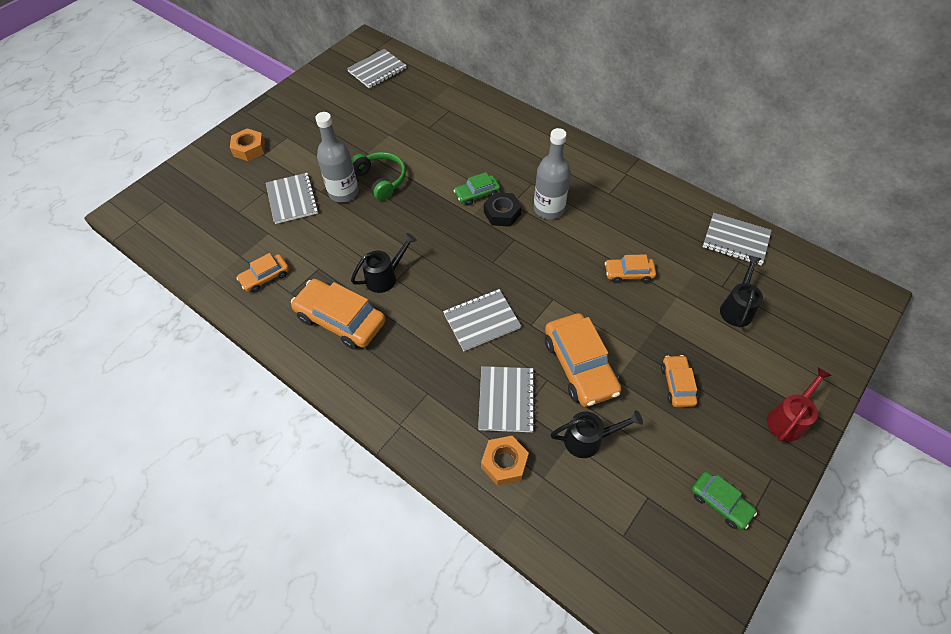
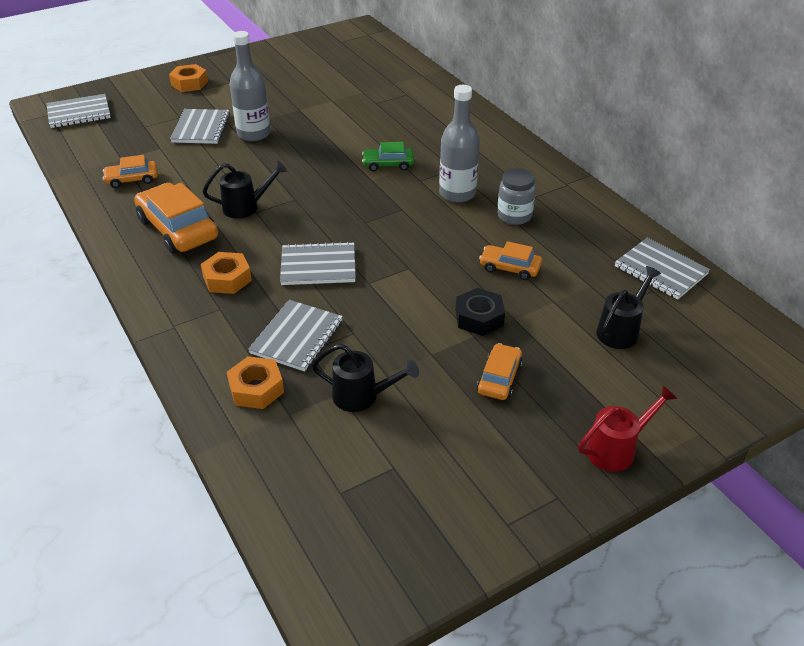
camera: 20 degrees right, 15 degrees down
grey notebook [347,49,407,88] -> grey notebook moved to [46,94,111,128]
green headphones [351,152,406,201] -> none
black nut [484,192,522,227] -> black nut moved to [456,288,505,336]
orange car [545,313,621,407] -> none
green car [691,471,757,530] -> none
none -> orange nut [201,252,252,294]
none -> grey jar [497,168,536,225]

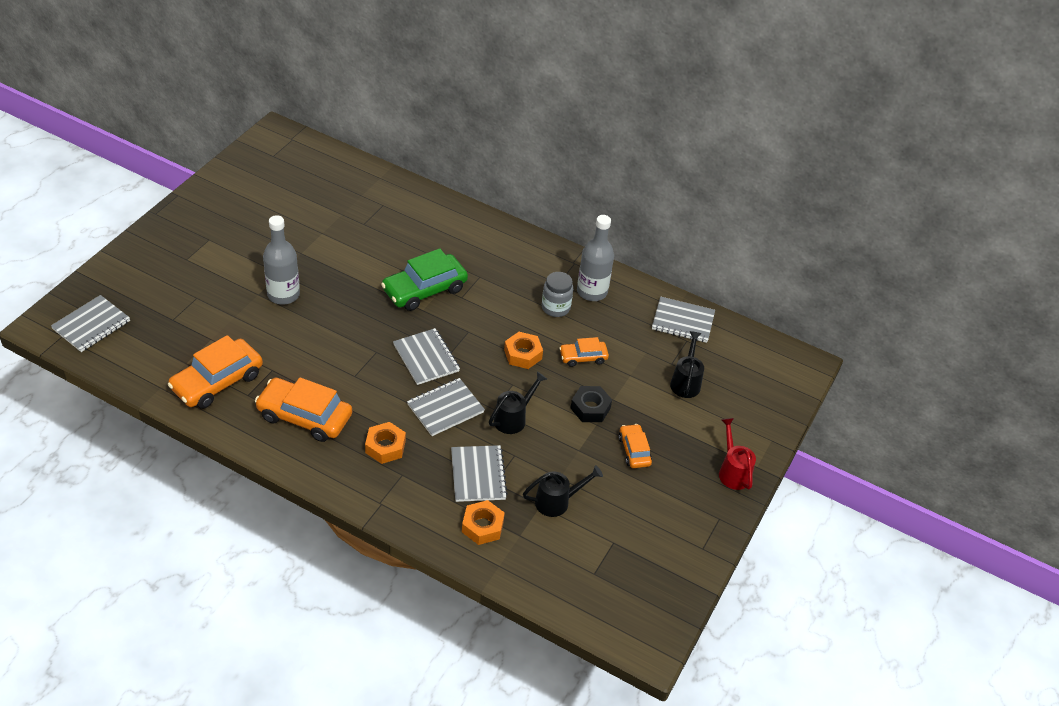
camera: 35 degrees left, 5 degrees up
orange car [103,155,158,188] -> orange car [167,335,263,409], size x1.81
orange nut [169,64,208,92] -> orange nut moved to [504,332,543,369]
grey notebook [170,109,230,144] -> grey notebook moved to [393,328,460,385]
black watering can [203,161,287,219] -> black watering can moved to [489,372,547,434]
green car [362,142,414,171] -> green car [381,248,468,311], size x1.81
grey bottle [439,85,480,203] -> grey bottle moved to [577,215,614,301]
red watering can [578,385,678,472] -> red watering can turned 45 degrees counterclockwise [719,418,756,490]

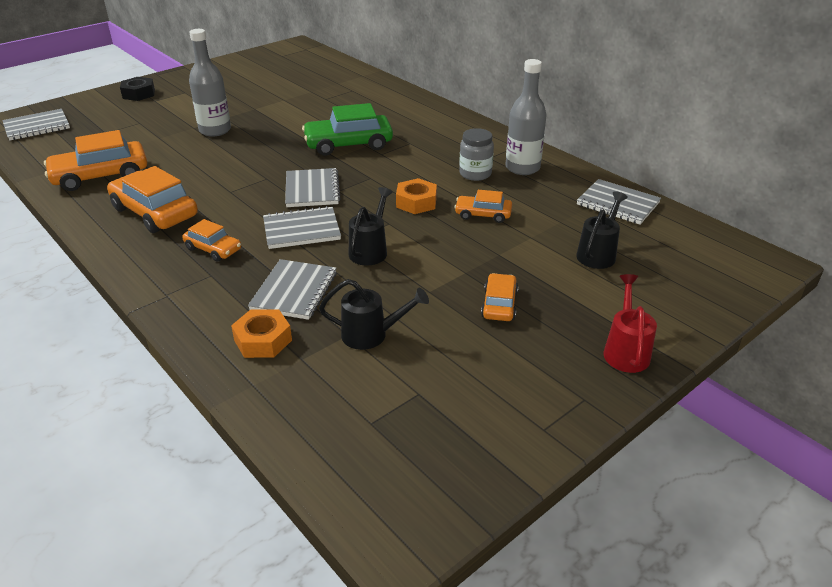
camera: 25 degrees right, 10 degrees down
orange nut [365,422,406,464] -> orange car [182,219,241,262]
black watering can [489,372,547,434] -> black watering can turned 45 degrees counterclockwise [349,187,393,265]
black nut [570,386,612,422] -> black nut moved to [120,77,155,101]

